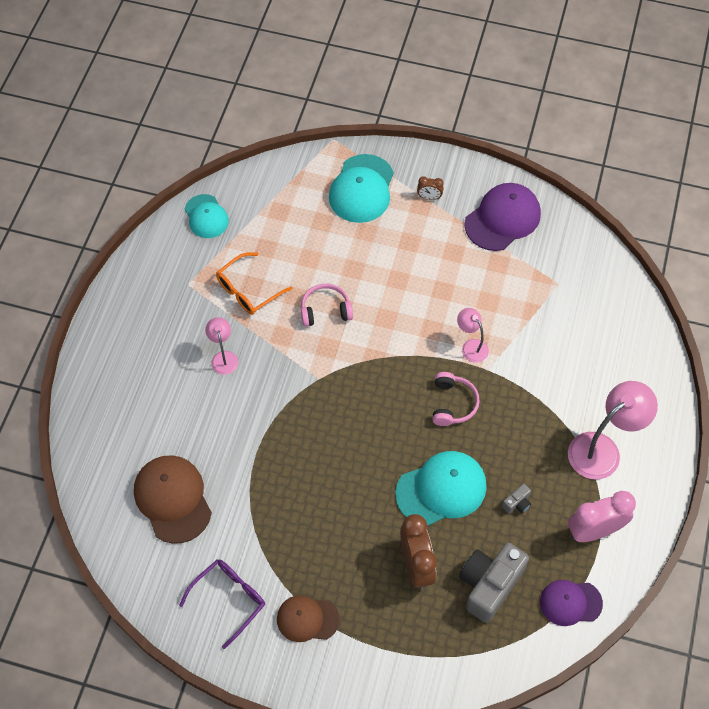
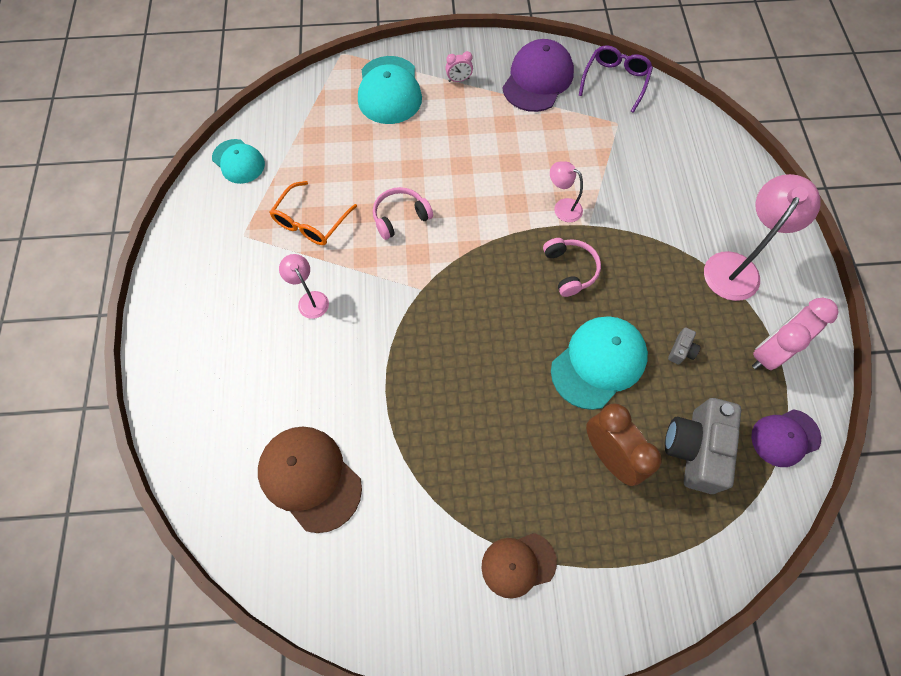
camera: 20 degrees left, 5 degrees up
purple glasses [179,560,265,649] -> purple glasses moved to [579,45,653,113]
brown clock [417,176,443,200] -> pink clock [445,51,473,82]

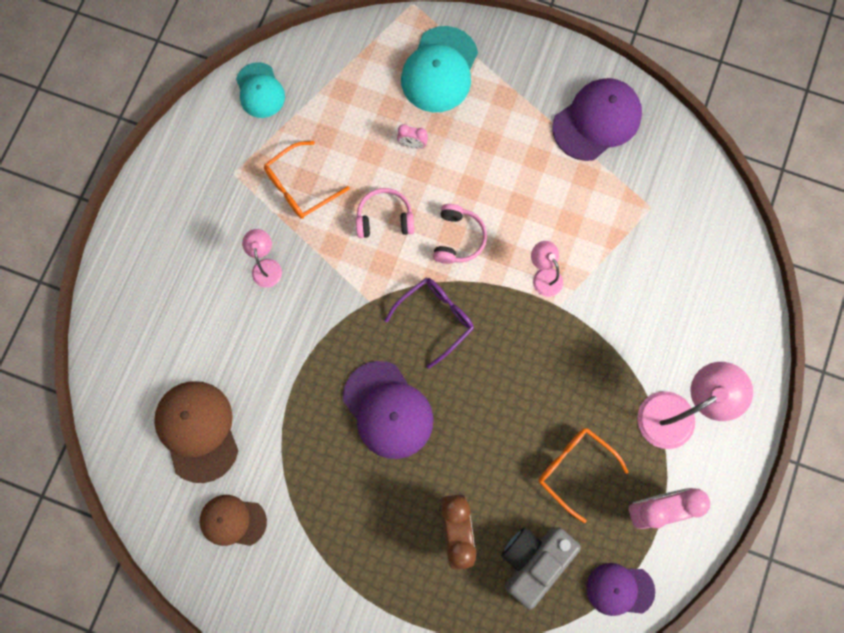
camera: 25 degrees right, 10 degrees up
pink clock [445,51,473,82] -> pink clock moved to [397,124,428,149]
brown cap [481,533,557,598] -> brown cap moved to [200,495,267,546]
pink headphones [543,238,601,297] -> pink headphones moved to [433,204,487,264]
turquoise cap [551,316,648,410] -> none
purple glasses [579,45,653,113] -> purple glasses moved to [385,278,474,369]
grey camera [668,327,701,365] -> orange glasses [539,428,629,523]
none -> purple cap [343,361,433,459]

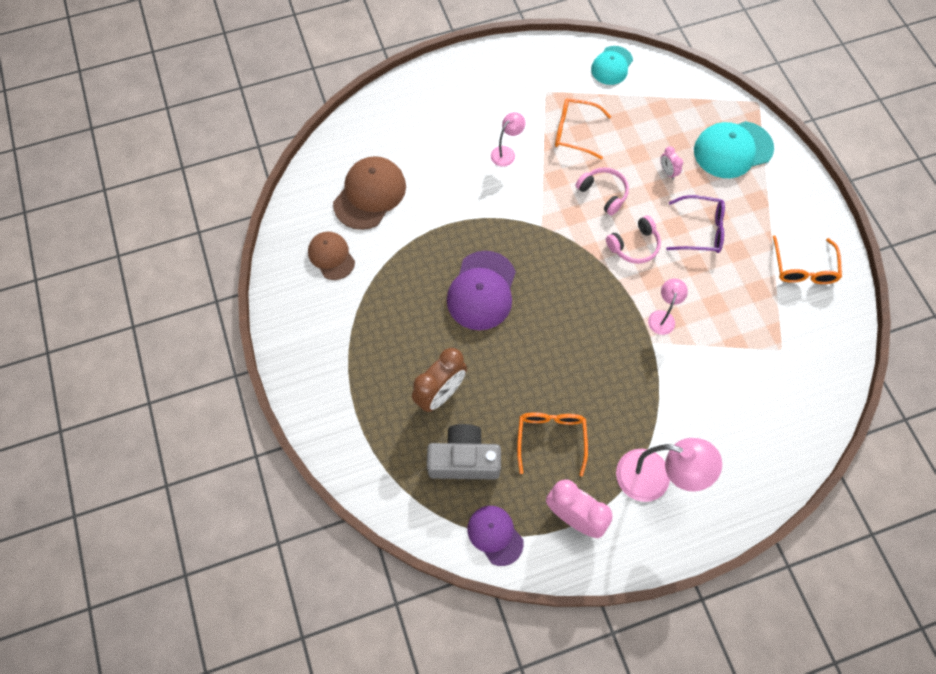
camera: 50 degrees right, 10 degrees down
purple glasses [385,278,474,369] -> purple glasses moved to [666,195,725,253]
purple cap [552,78,642,161] -> orange glasses [773,235,842,284]

